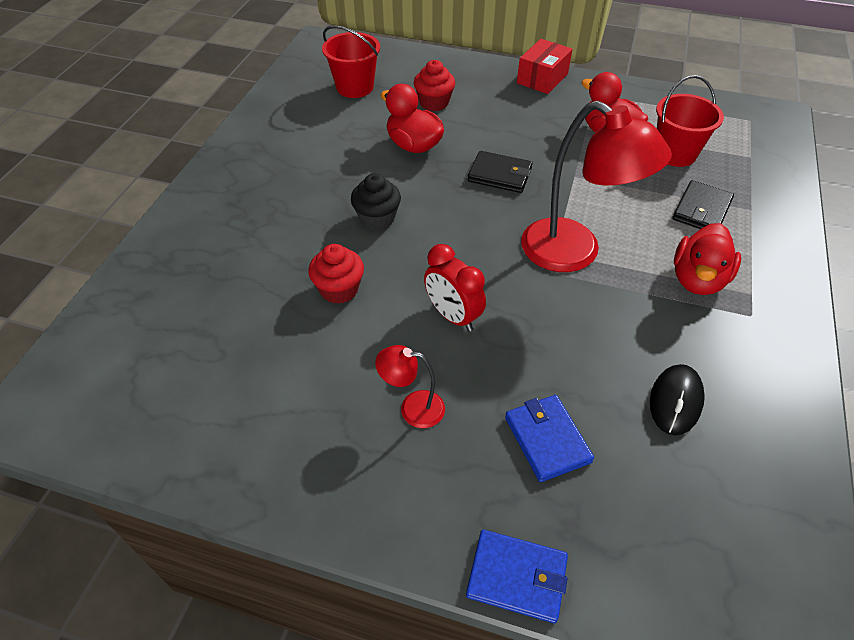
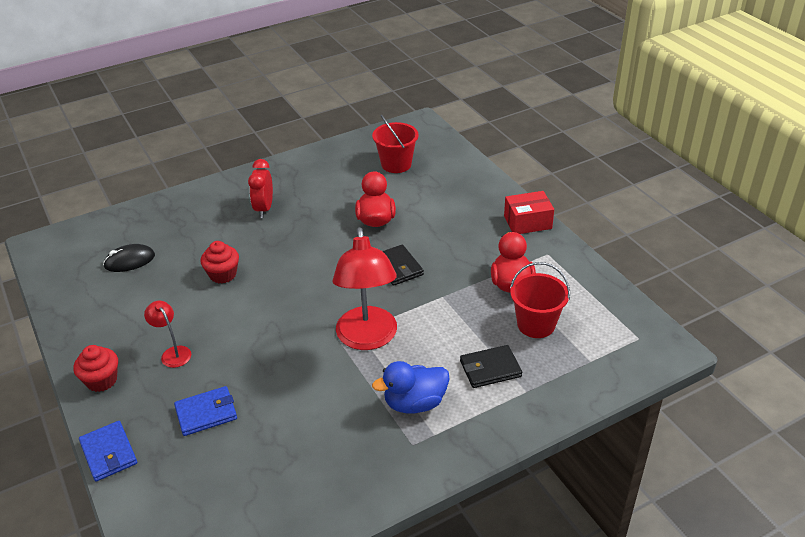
camera: 45 degrees right, 10 degrees down
black cupcake [351,173,401,230] -> none
red cupcake [414,60,455,111] -> red cupcake moved to [74,345,118,392]
red clock [424,244,486,331] -> red clock moved to [248,159,273,218]
blue wallet [505,395,594,482] -> blue wallet turned 45 degrees clockwise [174,386,237,436]
black mouse [650,364,705,436] -> black mouse moved to [103,244,155,272]
red duck [674,223,741,295] -> blue duck [372,361,450,414]

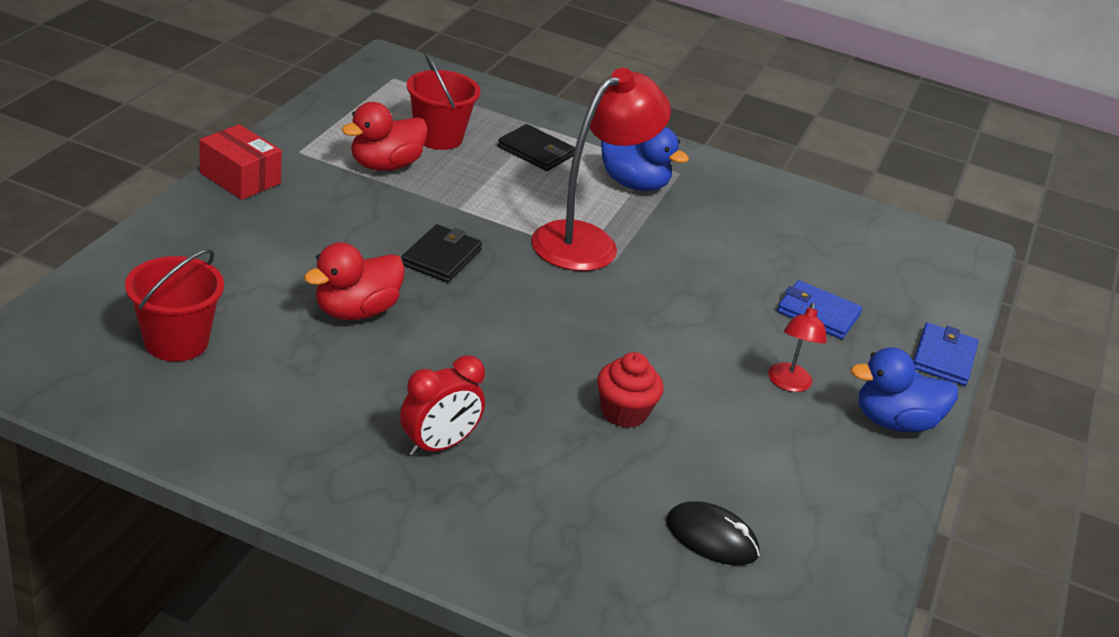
camera: 135 degrees left, 5 degrees down
red cupcake [74,345,118,392] -> blue duck [851,347,958,432]

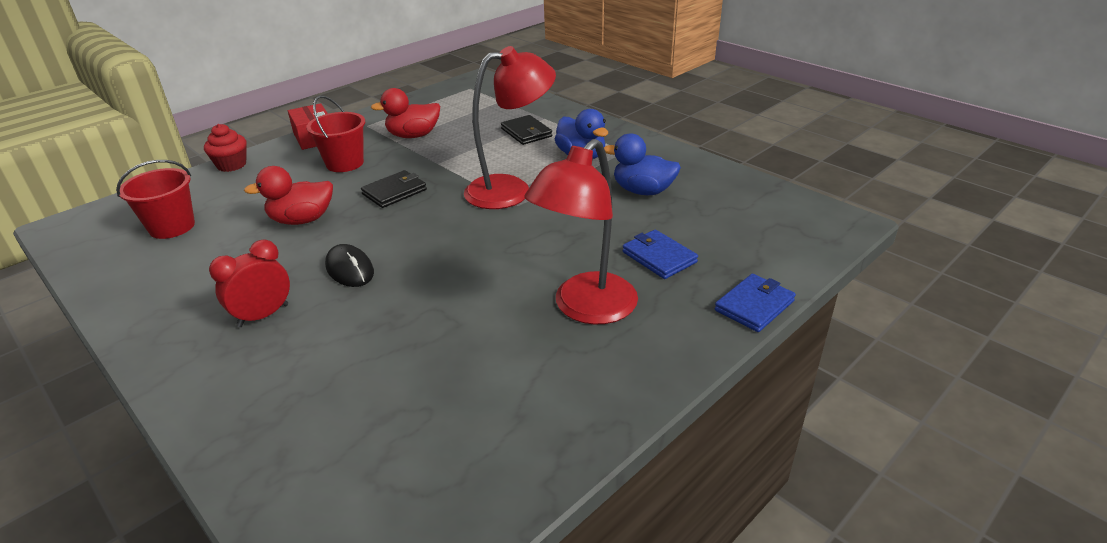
camera: 30 degrees right, 0 degrees up
red clock [400,355,485,456] -> red clock turned 150 degrees clockwise [209,240,290,327]
red bucket [407,52,480,150] -> red bucket moved to [306,96,365,172]
red cupcake [597,352,664,428] -> red cupcake moved to [204,124,247,172]
black mouse [666,501,759,565] -> black mouse moved to [325,244,374,287]
red lamp [768,303,827,392] -> red lamp [524,139,638,325], size x2.12
blue duck [851,347,958,432] -> blue duck moved to [604,133,681,195]

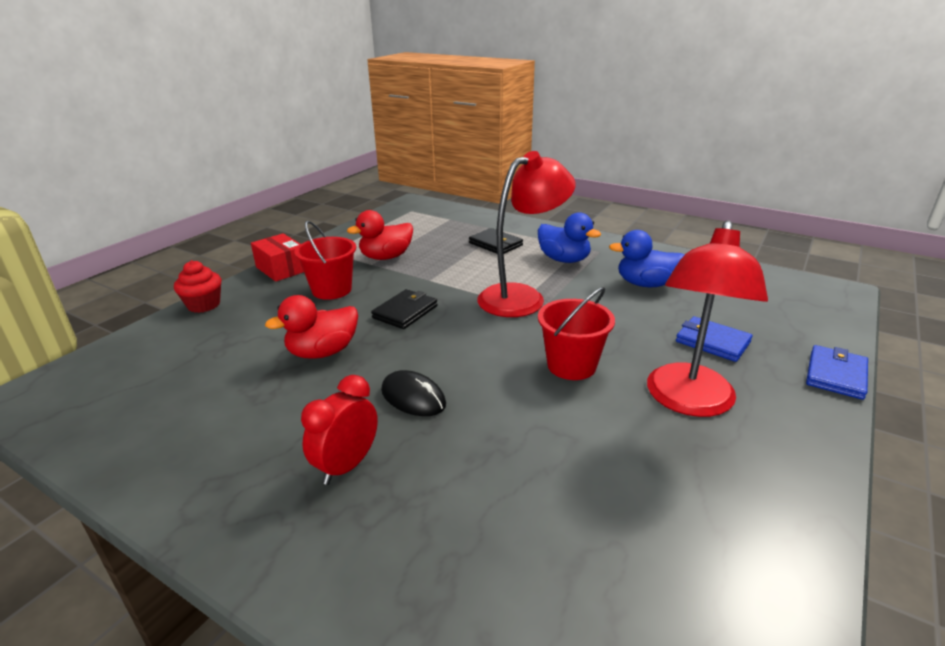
camera: 15 degrees left, 5 degrees down
red bucket [116,160,195,239] -> red bucket moved to [538,287,615,380]

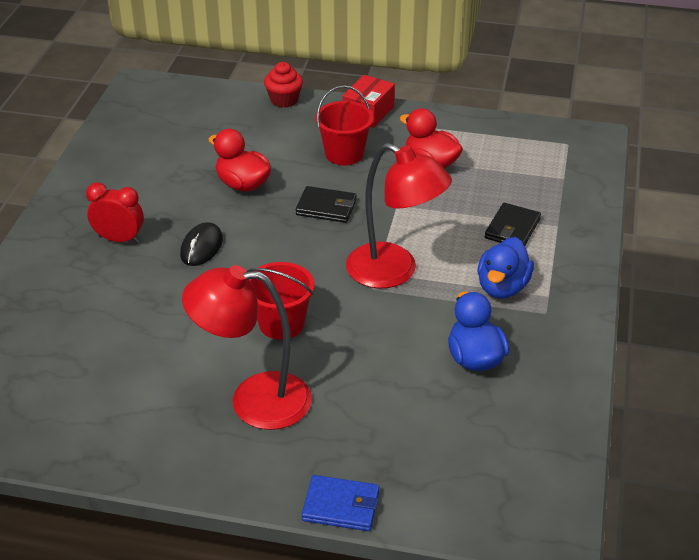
camera: 70 degrees right, 10 degrees up
blue wallet [676,316,753,362] -> none

